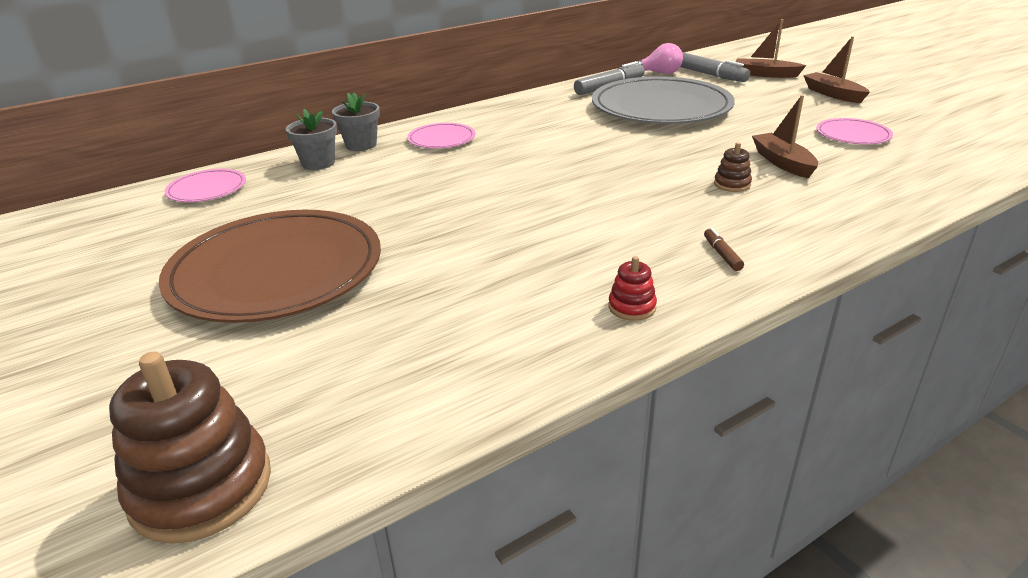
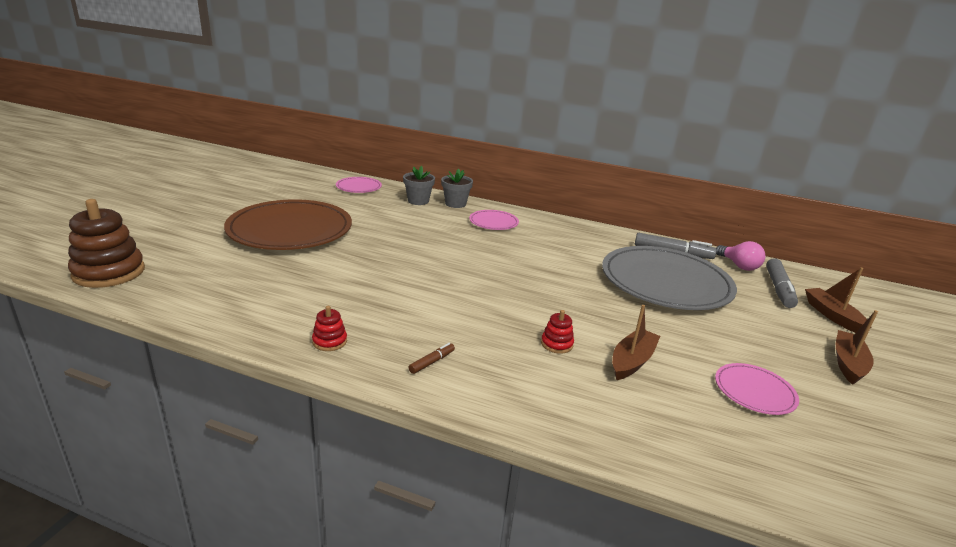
camera: 50 degrees right, 5 degrees down
brown stacking toy [714,142,752,192] -> red stacking toy [541,310,574,354]

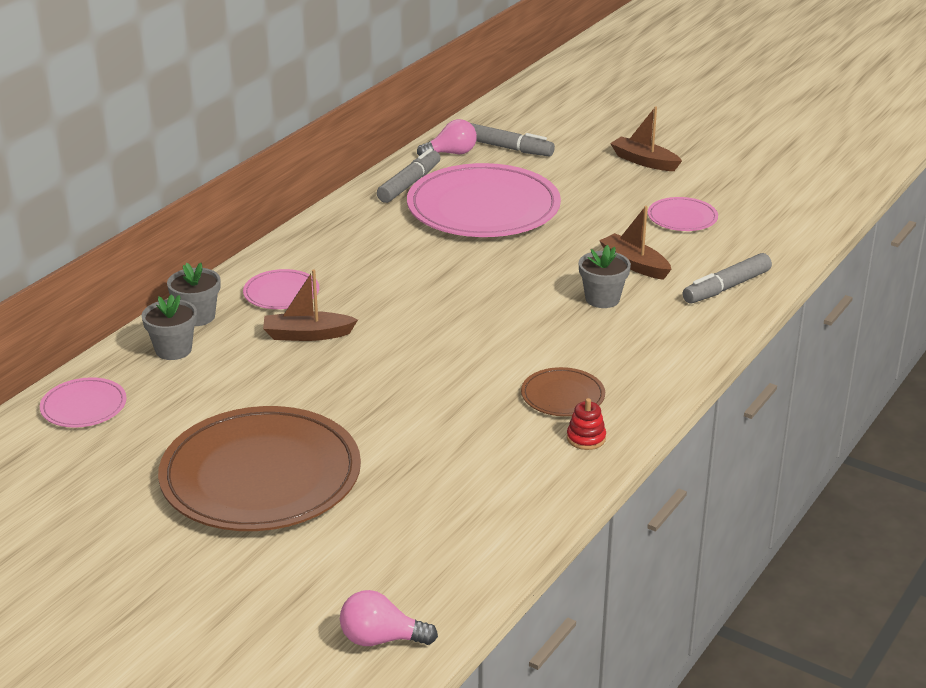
camera: 75 degrees left, 5 degrees up
brown stacking toy [68,199,145,288] -> pink light bulb [340,590,438,646]
brown marker [409,343,455,374] -> none
red stacking toy [541,310,574,354] -> grey flower pot [579,245,631,308]
grey plate [602,246,737,310] -> pink plate [407,163,561,237]
brown boat [805,267,872,333] -> brown boat moved to [263,270,358,341]
none -> brown plate [521,367,605,416]
none -> grey marker [683,253,772,304]

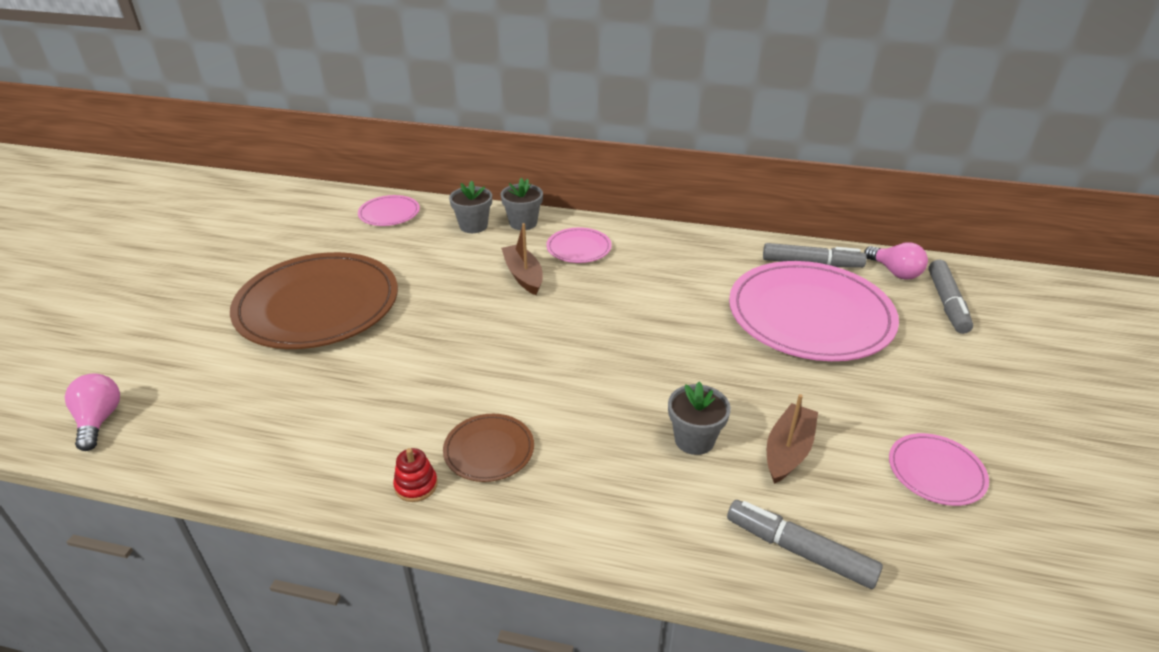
camera: 70 degrees right, 5 degrees up
brown boat [610,106,682,171] -> none

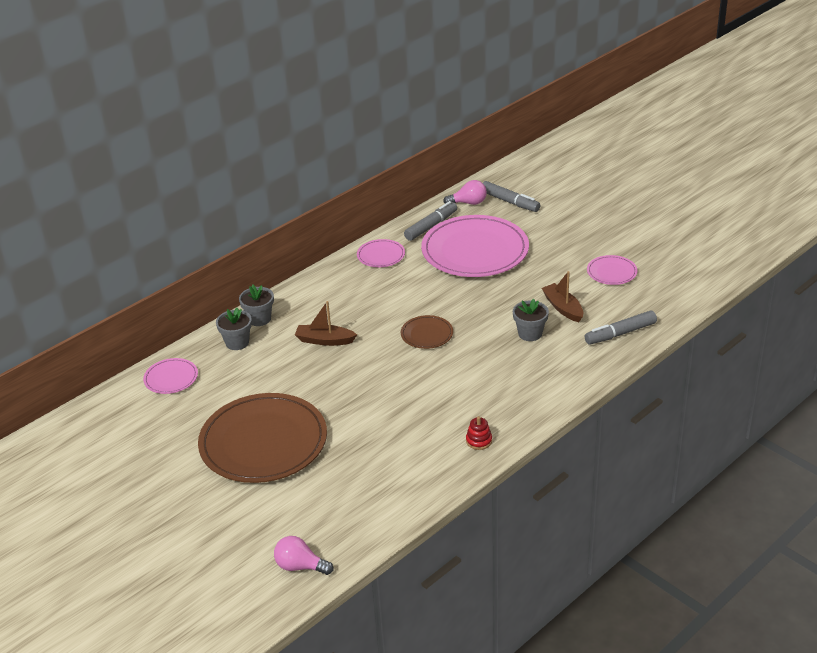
camera: 55 degrees left, 0 degrees up
brown plate [443,414,534,482] -> brown plate moved to [401,315,453,349]
pink plate [546,228,612,263] -> pink plate moved to [357,239,405,267]

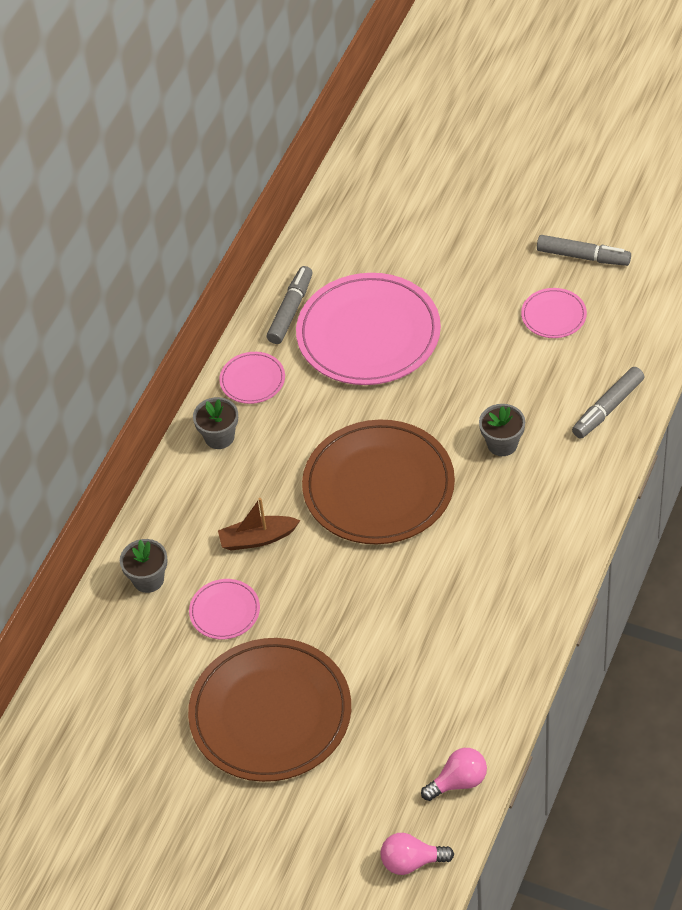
camera: 20 degrees left, 15 degrees up
pink plate [143,358,198,394] -> pink plate moved to [189,579,260,639]
grey flower pot [239,285,274,326] -> grey flower pot moved to [193,397,238,449]
brown plate [401,315,453,349] -> brown plate [302,420,455,544], size x2.21
pink light bulb [443,180,487,205] -> pink light bulb moved to [421,748,487,801]
red stacking toy [466,416,492,450] -> none
grey marker [483,181,540,212] -> grey marker moved to [537,235,631,266]
brown boat [542,271,583,322] -> none

